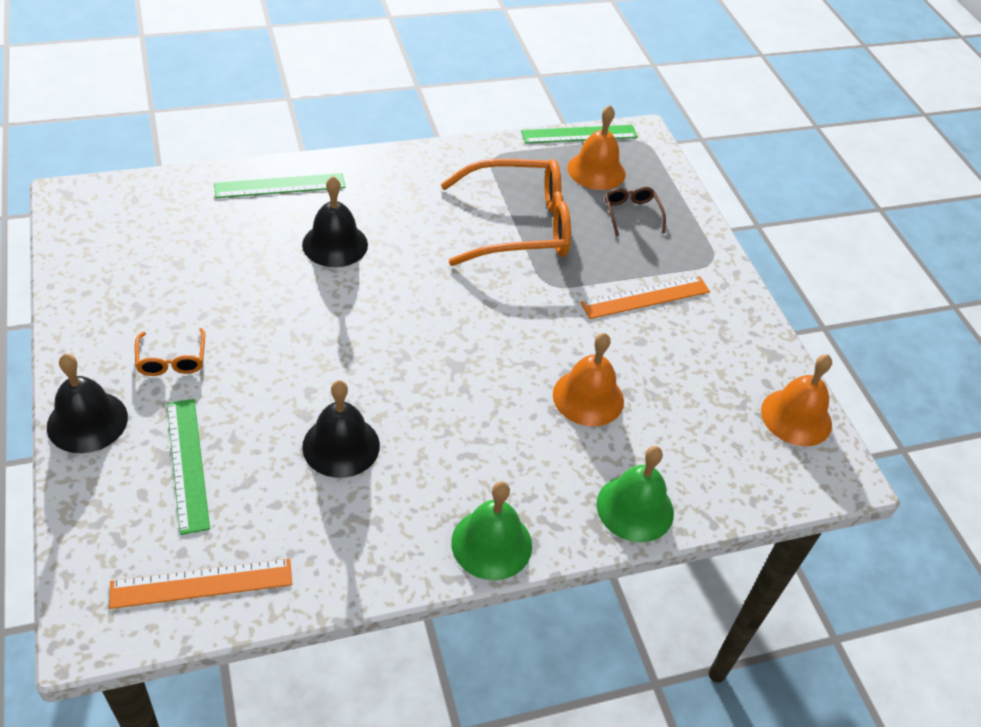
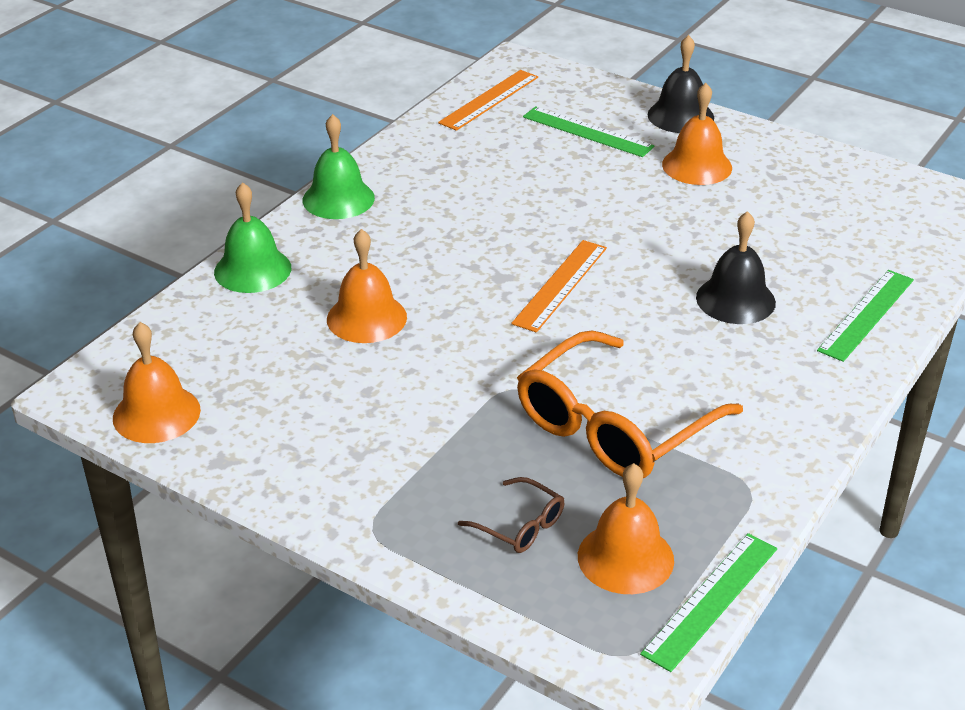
camera: 145 degrees right, 10 degrees down
orange glasses [135,328,205,376] -> orange bell [662,83,732,185]
black bell [302,380,380,478] -> none
orange ruler [580,276,710,319] -> orange ruler moved to [511,240,607,332]

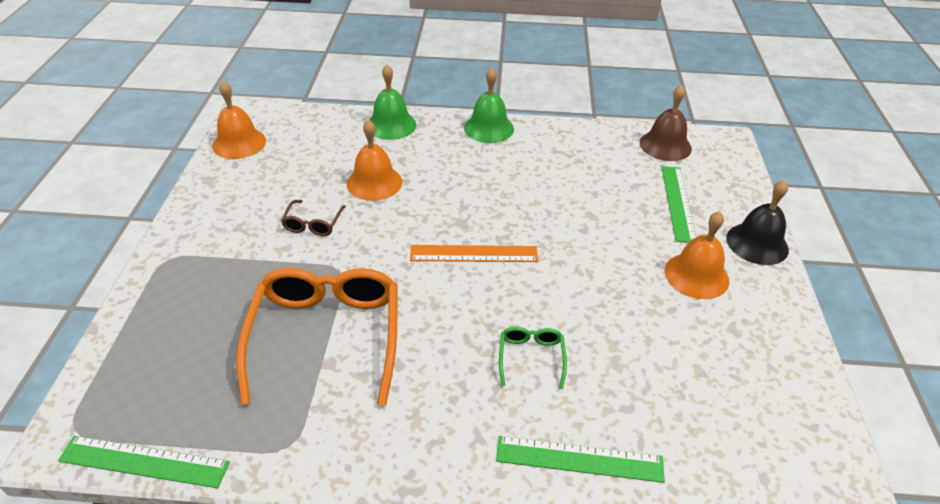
camera: 60 degrees right, 5 degrees up
orange ruler [438,70,538,131] -> brown bell [640,85,692,161]
brown glasses [458,477,564,553] -> brown glasses moved to [281,200,346,236]
orange glasses [517,330,743,478] -> orange glasses turned 75 degrees clockwise [236,268,397,406]
orange bell [578,463,674,594] -> none
black bell [696,211,776,324] -> green glasses [499,327,567,389]

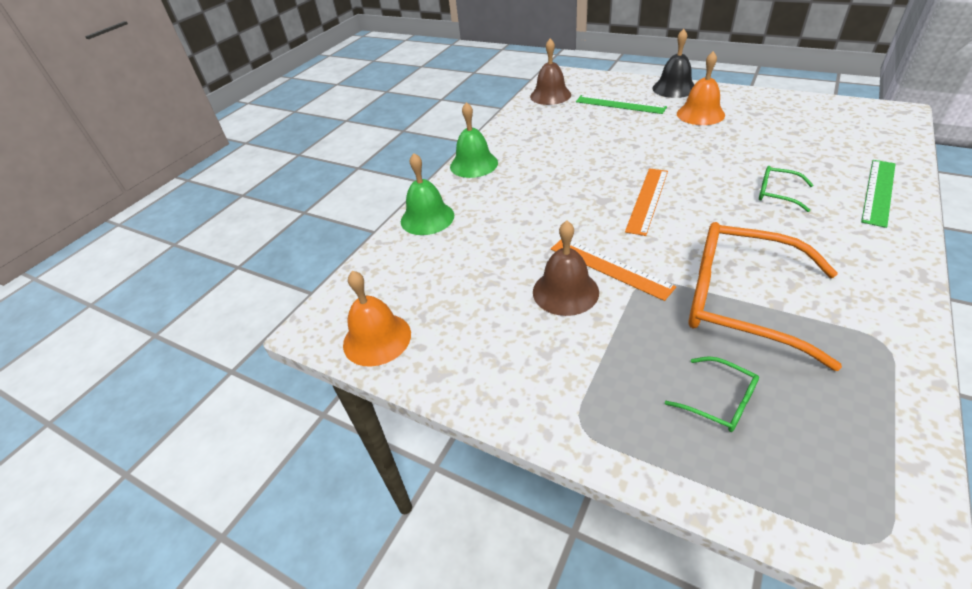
camera: 60 degrees left, 0 degrees up
green ruler [58,436,230,488] -> none
brown glasses [281,200,346,236] -> brown bell [533,220,599,316]
orange bell [347,119,402,201] -> none
none -> orange ruler [551,240,676,301]
none -> green glasses [665,356,759,432]

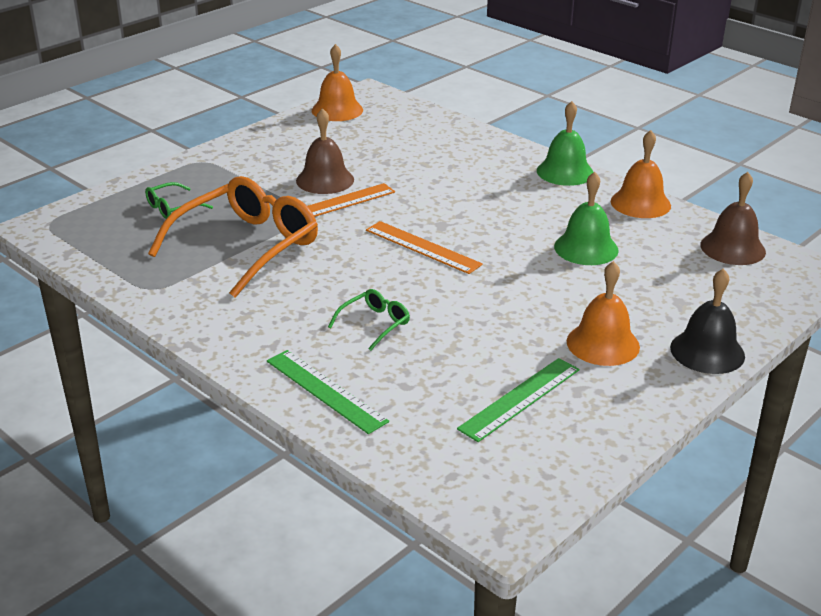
camera: 100 degrees right, 10 degrees down
green bell [401,153,454,235] -> green bell moved to [554,172,619,265]
green ruler [576,95,667,114] -> green ruler moved to [457,358,580,442]
none -> orange bell [611,130,671,218]

